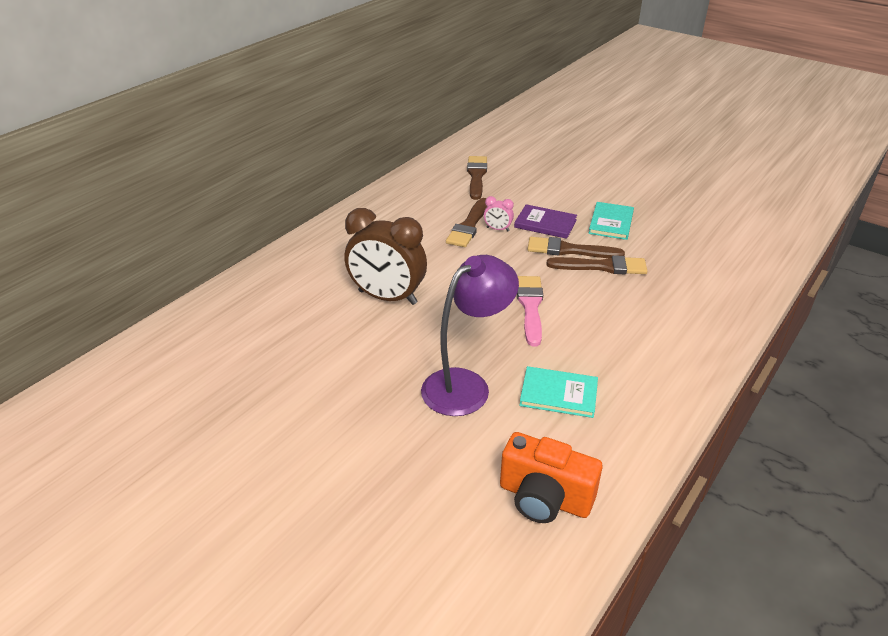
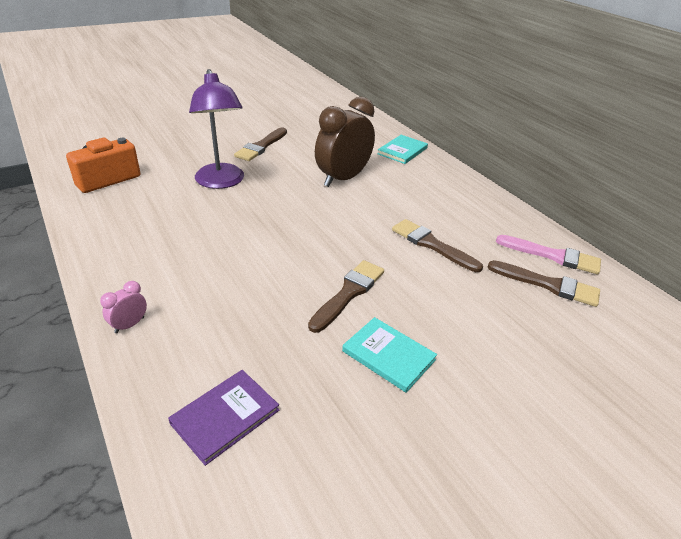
camera: 110 degrees right, 0 degrees up
pink clock [484,196,514,231] -> pink clock moved to [100,281,147,333]
purple book [514,204,577,239] -> purple book moved to [168,370,279,466]
pink brush [517,276,543,347] -> pink brush moved to [496,235,601,274]
turquoise book [519,366,598,418] -> turquoise book moved to [377,135,428,164]
brown brush [547,255,647,274] -> brown brush moved to [234,128,287,161]

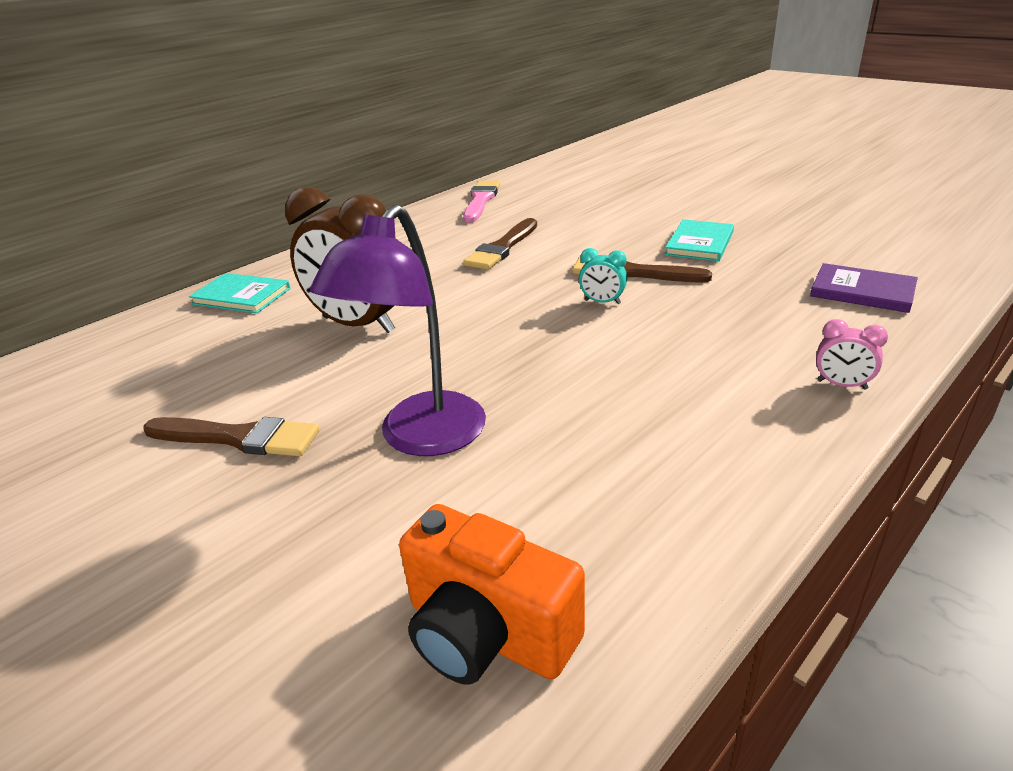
camera: 100 degrees left, 5 degrees down
purple lamp [189,69,244,189] -> purple lamp turned 150 degrees clockwise [310,204,486,456]
brown brush [487,260,600,307] -> none
none -> turquoise clock [579,248,627,304]

